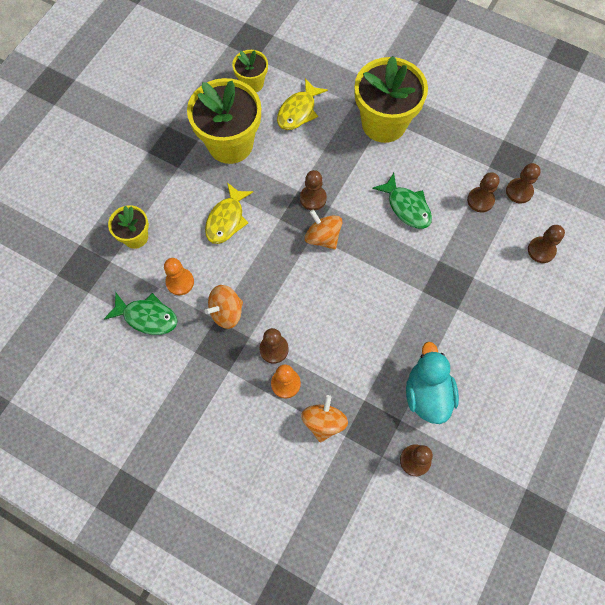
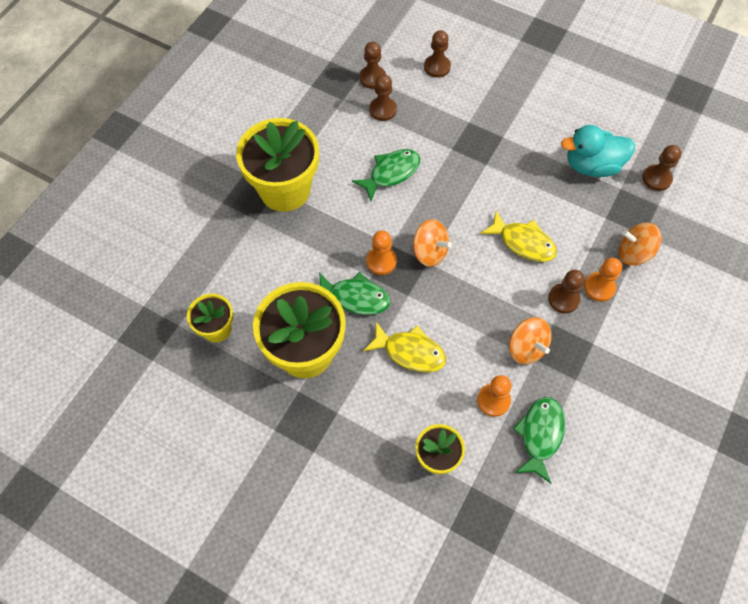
camera: 90 degrees left, 5 degrees down
yellow fish [277,78,328,130] -> yellow fish moved to [480,211,557,262]
brown pawn [300,170,327,210] -> orange pawn [366,230,397,275]
orange spinning top [305,210,342,250] -> orange spinning top turned 105 degrees counterclockwise [412,219,452,267]
none -> green fish [319,272,390,315]

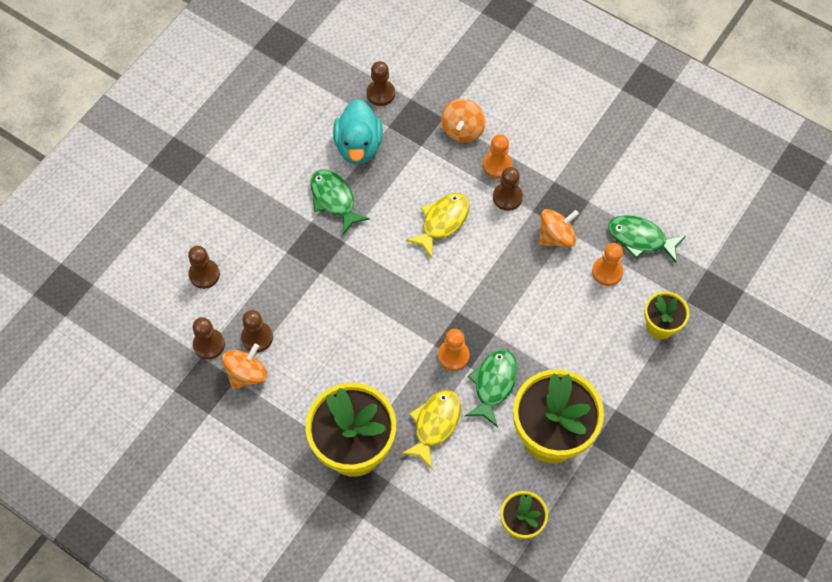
camera: 85 degrees left, 0 degrees up
green fish [352,149,420,201] -> green fish moved to [310,169,370,234]
yellow fish [363,322,446,373] -> yellow fish moved to [401,390,461,469]
orange spinning top [412,219,452,267] -> orange spinning top moved to [222,344,267,389]

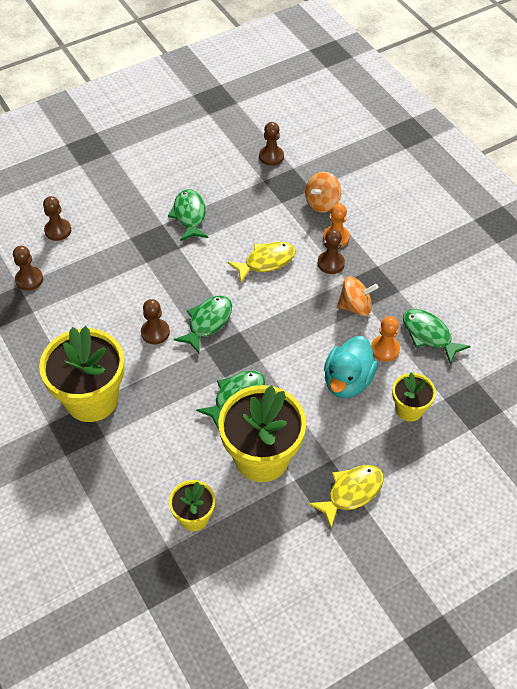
camera: 25 degrees right, 10 degrees down
orange spinning top [222,344,267,389] -> none
brown pawn [241,310,273,352] -> brown pawn moved to [141,299,170,344]
turquoise duck [333,99,383,165] -> turquoise duck moved to [324,336,378,398]
yellow fish [401,390,461,469] -> yellow fish moved to [308,465,384,528]
orange pawn [438,329,470,371] -> none
none -> green fish [174,295,232,353]

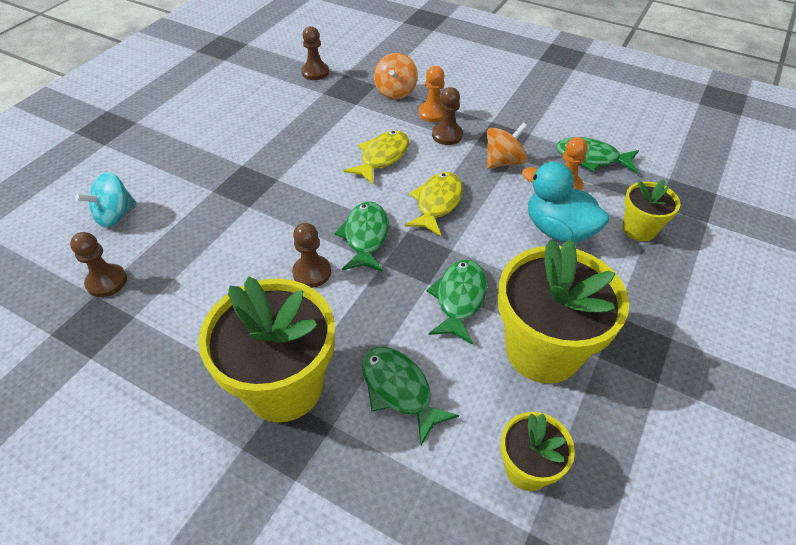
camera: 30 degrees left, 5 degrees down
brown pawn [43,196,71,241] -> turquoise spinning top [75,172,137,228]
green fish [168,189,208,241] -> green fish moved to [362,347,459,445]
yellow fish [308,465,384,528] -> yellow fish moved to [405,172,463,236]
turquoise duck [324,336,378,398] -> turquoise duck turned 135 degrees clockwise [522,162,610,243]

